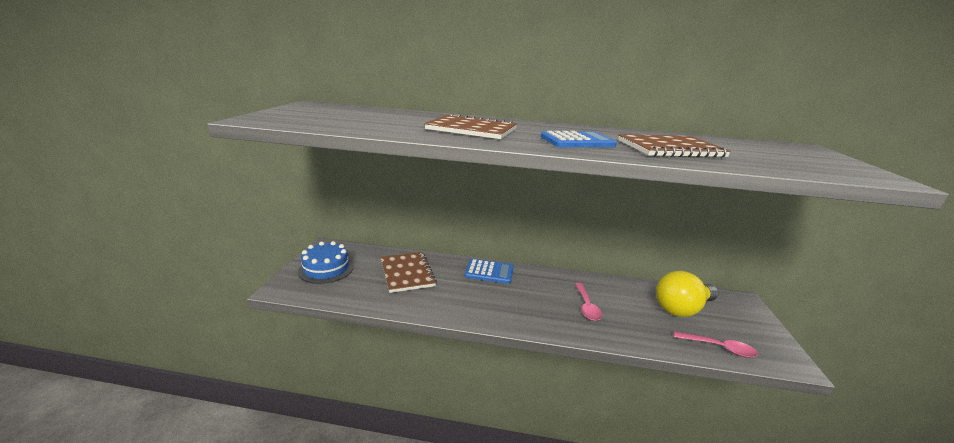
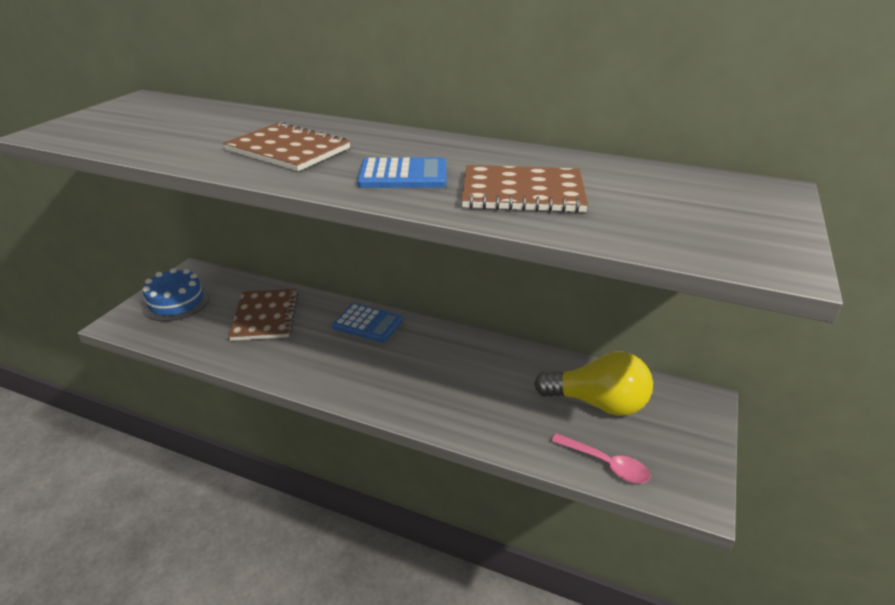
camera: 15 degrees right, 10 degrees up
pink spoon [575,283,602,321] -> none
yellow light bulb [656,271,719,317] -> yellow light bulb turned 150 degrees counterclockwise [534,352,653,416]

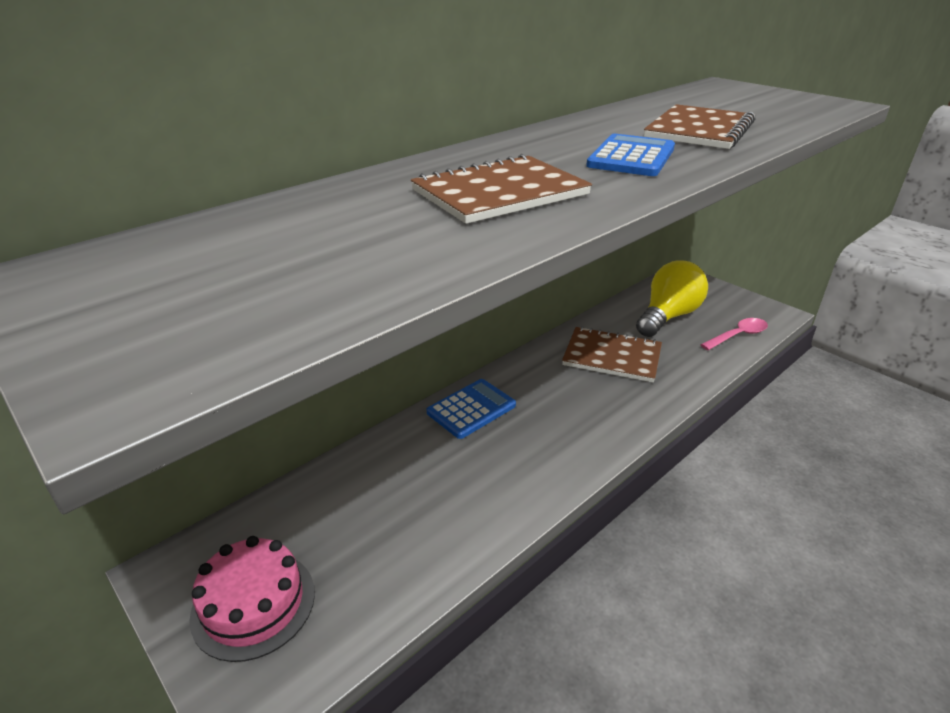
camera: 65 degrees left, 0 degrees up
blue cake [142,268,210,321] -> pink cake [189,536,315,662]
brown notebook [228,289,298,341] -> brown notebook moved to [562,326,662,383]

